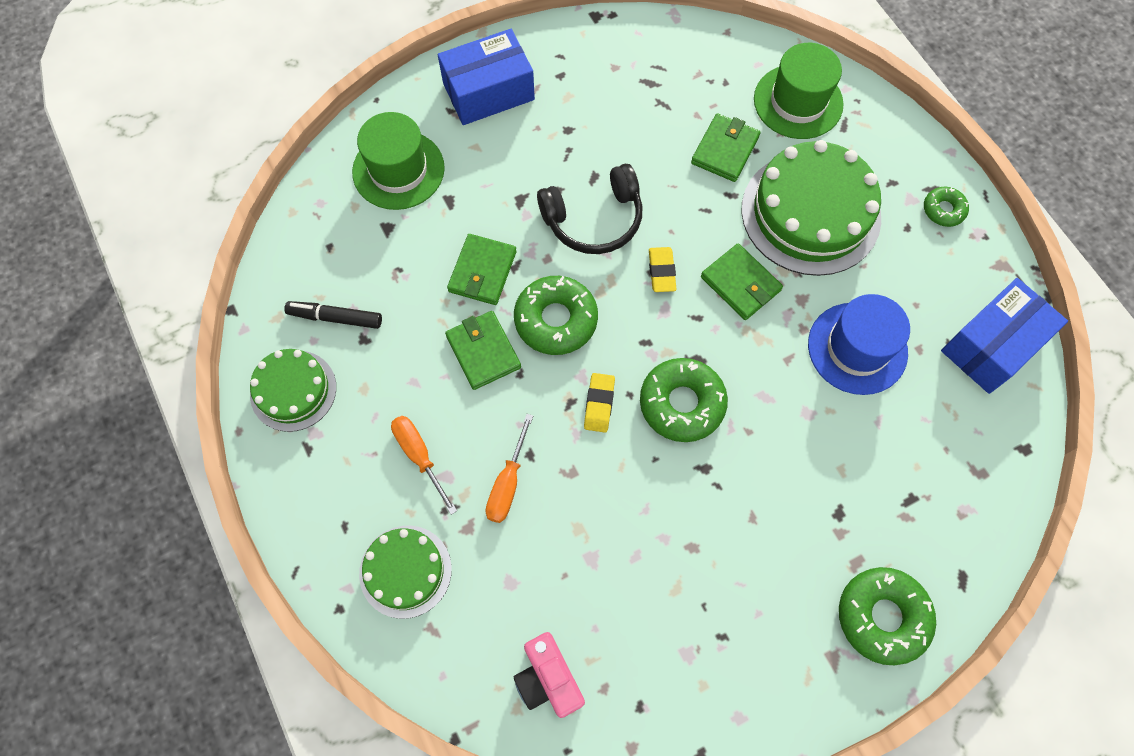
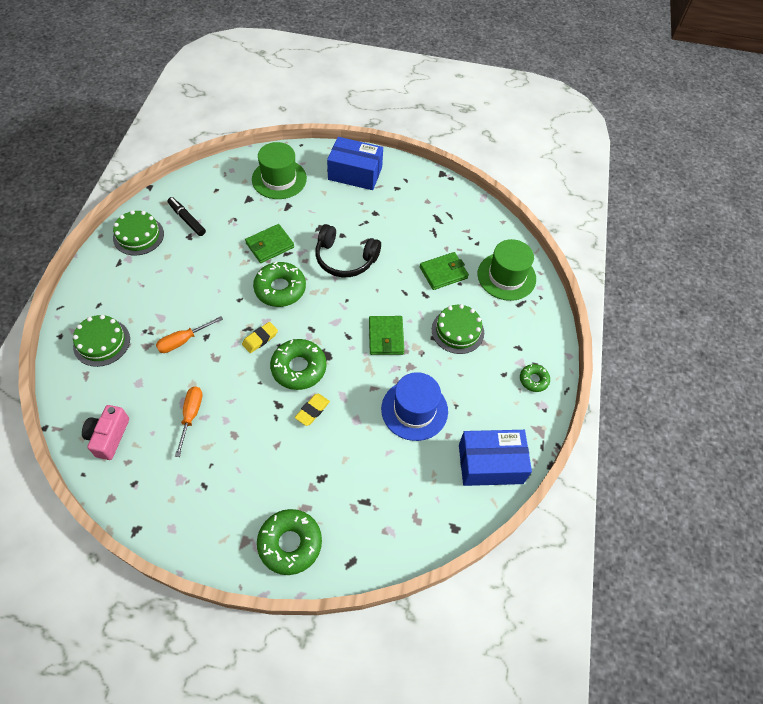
camera: 35 degrees right, 10 degrees down
orange screwdriver [391,416,457,515] -> orange screwdriver moved to [175,386,203,457]
green wallet [445,311,521,390] -> none
yellow eraser [649,247,677,292] -> yellow eraser moved to [295,394,330,426]
green cake [742,140,881,276] -> green cake [432,304,484,354], size x0.57

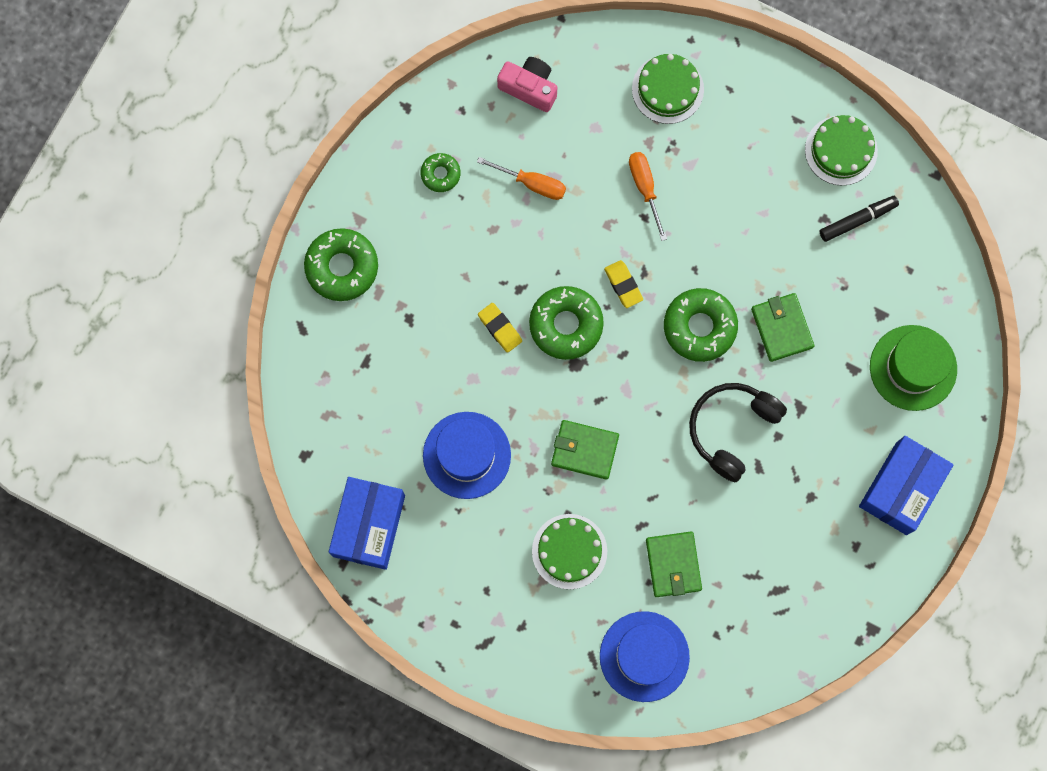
camera: 110 degrees right, 20 degrees up
green hat [478,239,536,301] -> blue hat [600,611,690,702]
green donut [520,364,550,392] -> green donut moved to [421,153,460,192]

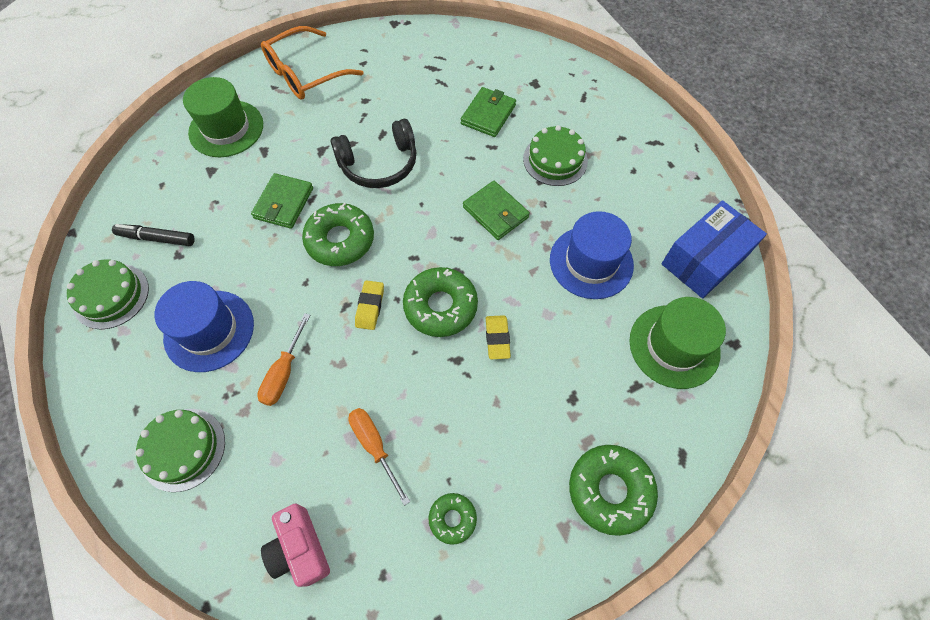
camera: 145 degrees left, 15 degrees down
blue hat [600,611,690,702] -> blue hat moved to [154,281,254,372]
blue box [859,436,954,535] -> orange glasses [261,26,363,100]
none -> green hat [629,297,726,389]

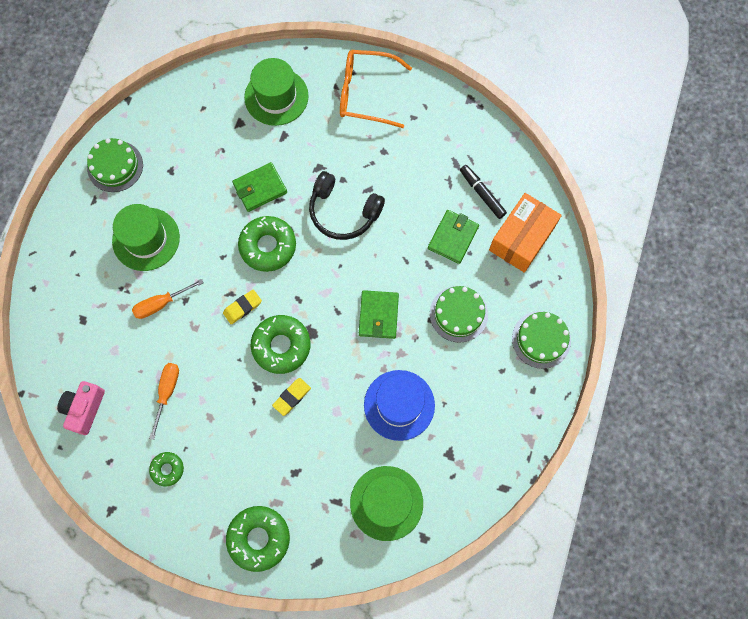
camera: 45 degrees right, 10 degrees up
black marker [112,224,195,246] -> black marker moved to [460,165,507,219]
green cake [135,409,225,492] -> green cake moved to [512,311,571,369]
blue hat [154,281,254,372] -> green hat [112,204,180,271]
green wallet [461,87,516,137] -> green wallet turned 45 degrees counterclockwise [428,210,479,264]
blue box [661,200,767,298] -> none
none -> orange box [489,193,562,273]

